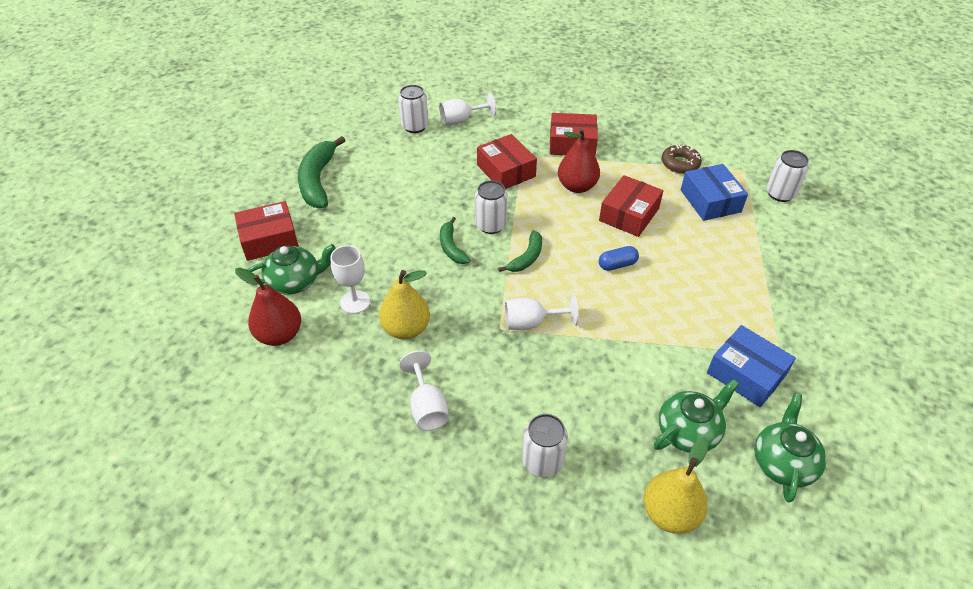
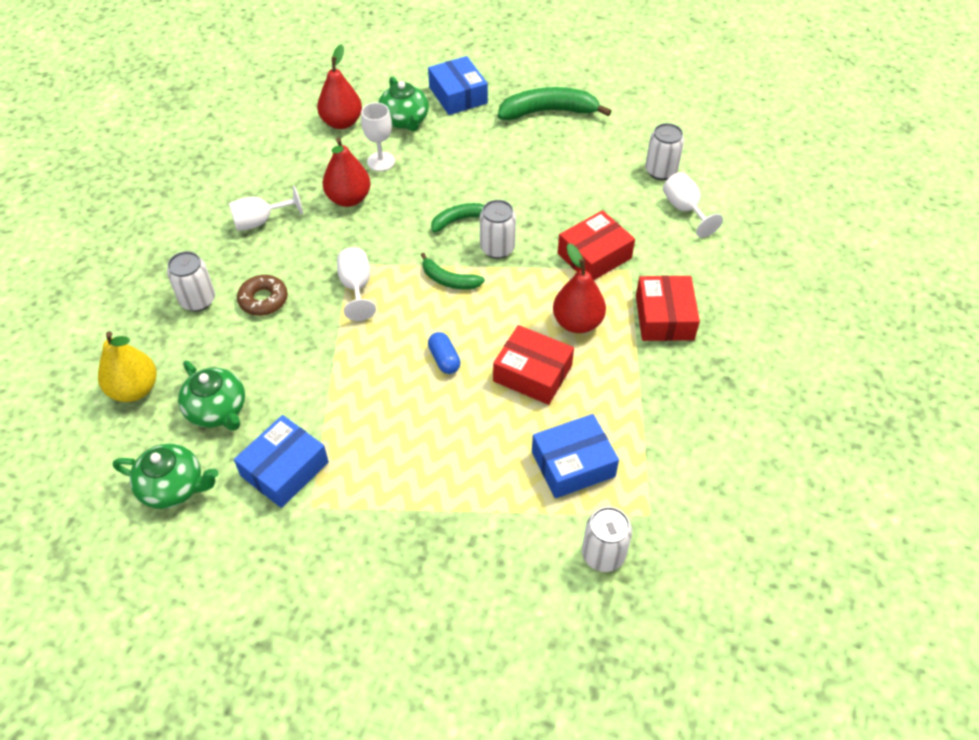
camera: 85 degrees right, 5 degrees up
red box [234,201,299,261] -> blue box [428,56,488,115]
yellow pear [379,270,430,339] -> red pear [322,137,371,207]
brown donut [661,145,702,174] -> brown donut moved to [237,275,288,316]

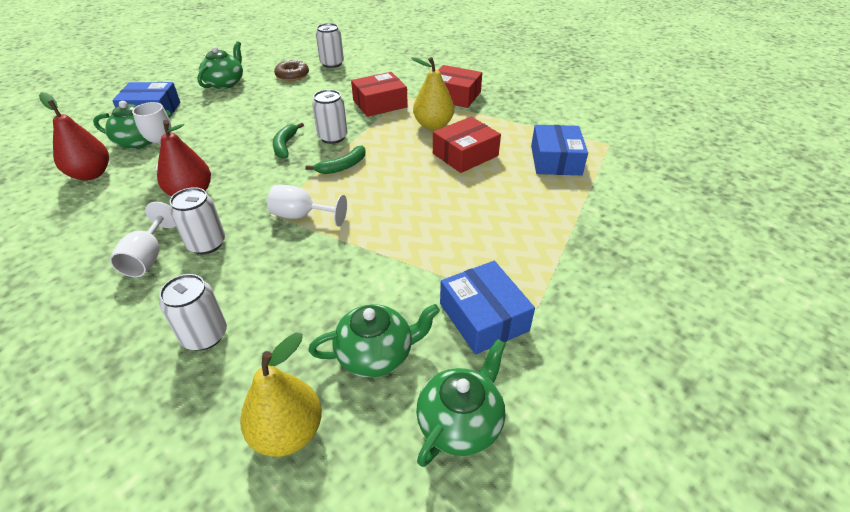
camera: 65 degrees left, 10 degrees down
brown donut [237,275,288,316] -> brown donut moved to [274,60,309,81]
blue capsule [428,332,461,374] -> none
green banana [498,87,611,120] -> green teapot [197,41,243,89]
red pear [553,243,606,333] -> yellow pear [411,57,454,130]
red box [558,210,635,280] -> red box turned 75 degrees clockwise [351,72,408,117]
white can [582,507,632,572] -> white can moved to [170,187,225,254]
white goblet [663,172,723,238] -> none

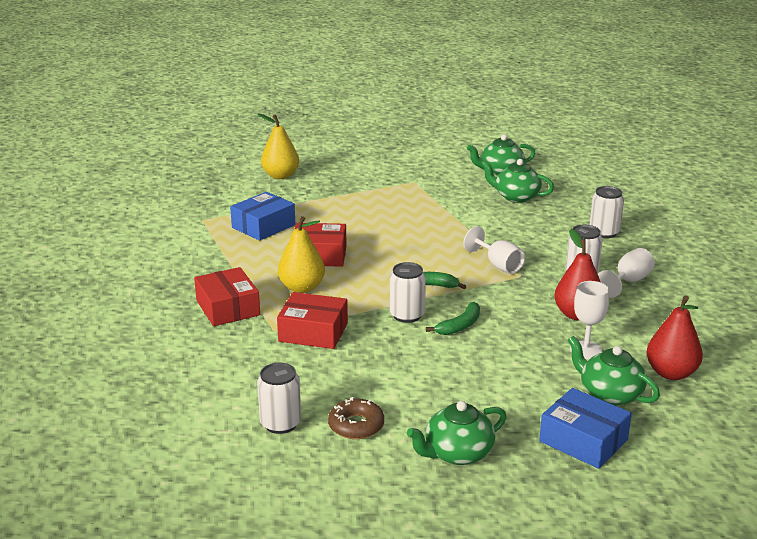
camera: 140 degrees left, 15 degrees down
yellow pear [240,333,322,457] -> yellow pear moved to [257,113,299,179]
blue box [440,261,535,355] -> none

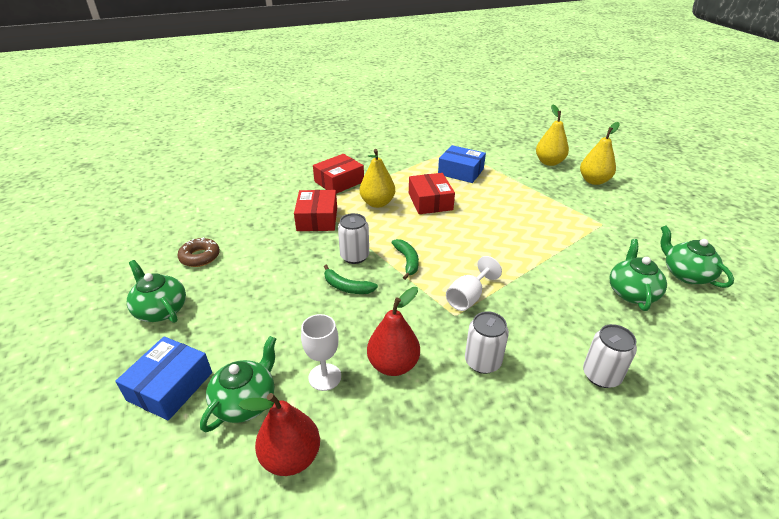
camera: 75 degrees right, 10 degrees up
white can [257,362,301,434] -> none
white goblet [598,248,655,298] -> none
none -> yellow pear [580,122,620,185]

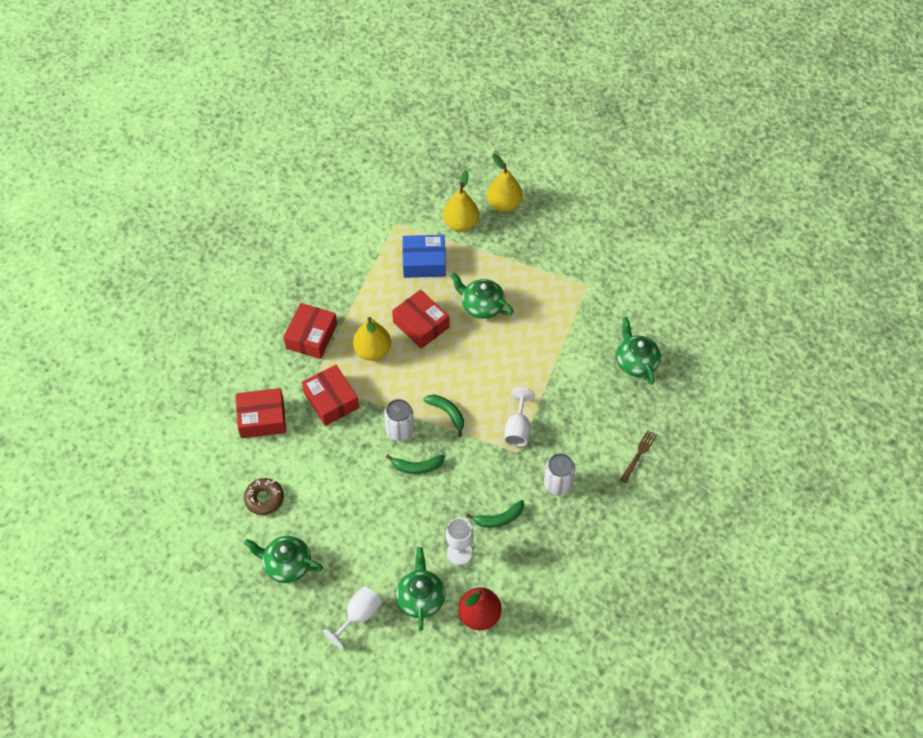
camera: 30 degrees left, 20 degrees up
blue box [115,336,212,421] -> white goblet [323,586,382,649]
red pear [367,287,420,376] -> green banana [466,500,524,528]
yellow pear [580,122,620,185] -> yellow pear moved to [443,170,479,232]
white can [583,324,637,388] -> brown fork [620,430,657,483]
green teapot [661,226,734,288] -> green teapot moved to [450,273,514,319]
none -> red box [236,388,286,438]

